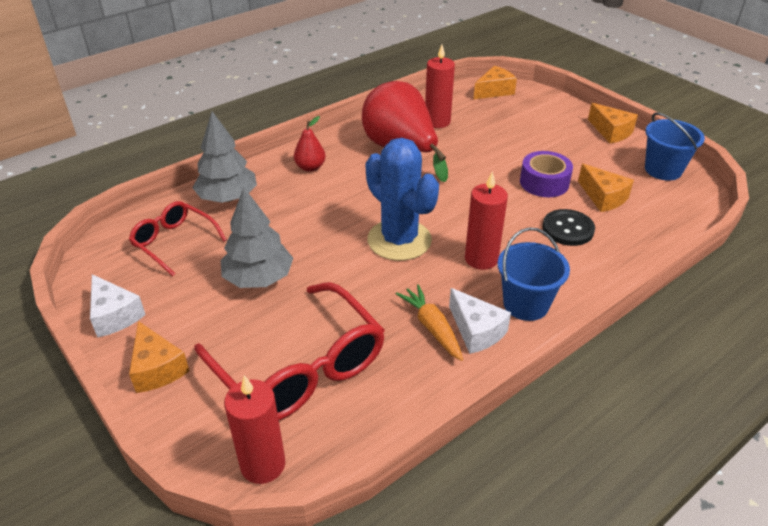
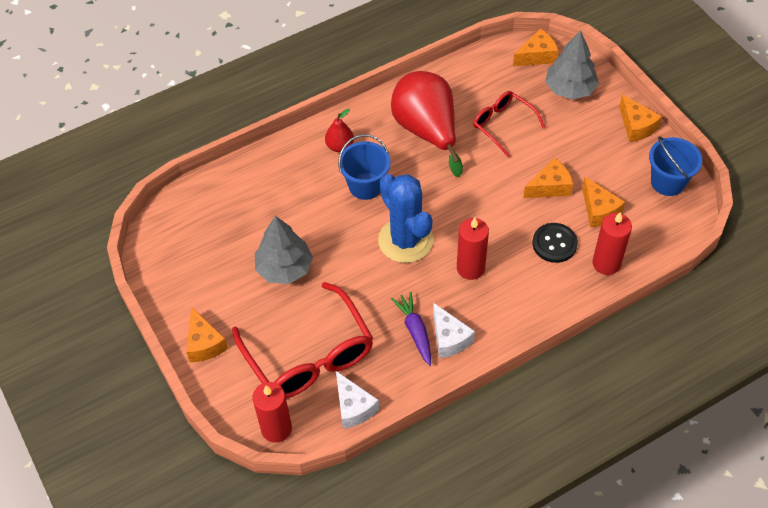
camera: 10 degrees right, 15 degrees up
white cheese [90,274,146,338] -> white cheese moved to [336,371,379,429]
red glasses [129,201,227,276] -> red glasses moved to [473,91,545,157]
grey tree [193,111,257,203] -> grey tree moved to [545,30,599,100]
orange carrot [396,284,463,361] -> purple carrot [391,292,431,366]
red candle [425,45,455,128] -> red candle moved to [593,212,632,275]
blue bucket [498,227,570,321] -> blue bucket moved to [338,134,390,200]
purple tape [520,151,573,197] -> orange cheese [523,158,573,198]

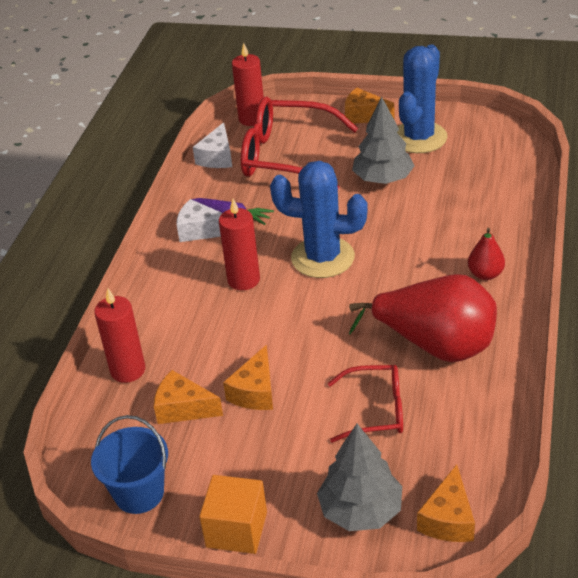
camera: 135 degrees right, 15 degrees down
white cheese [336,371,379,429] -> white cheese turned 90 degrees counterclockwise [193,122,232,168]
blue bucket [338,134,390,200] -> none
black button [533,223,578,263] -> none
orange cheese [619,95,662,142] -> orange cube [199,475,267,554]
none -> blue cactus [397,44,447,153]

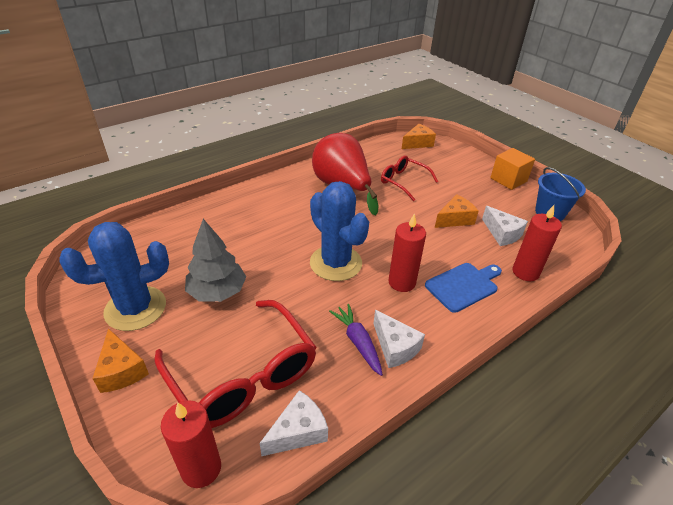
camera: 145 degrees left, 0 degrees up
orange cheese [154,370,223,424] -> white cheese [482,206,528,246]
grey tree [317,424,402,531] -> none
red pear [468,228,505,280] -> none
none -> blue cutting board [425,263,502,313]

